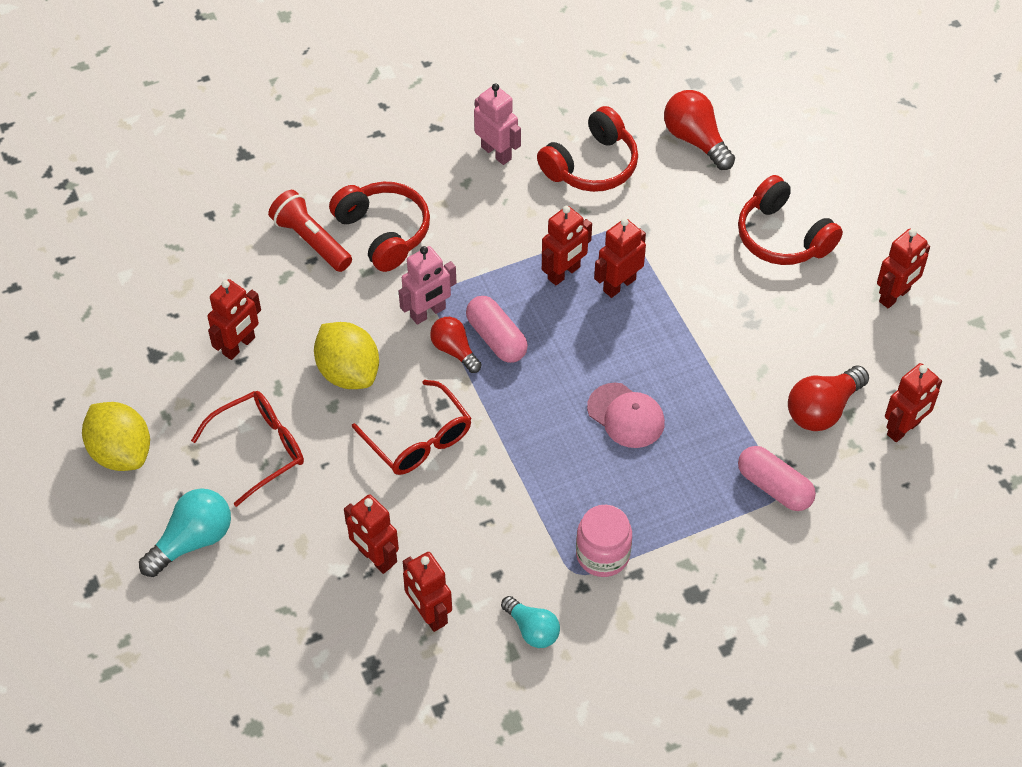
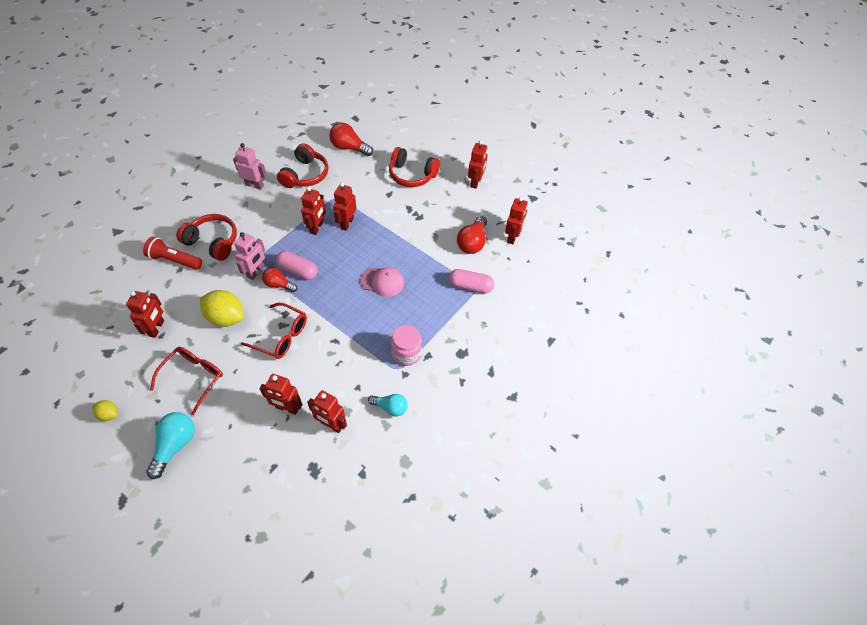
camera: 30 degrees left, 0 degrees up
yellow lemon [82,402,150,471] -> yellow lemon [92,400,118,421], size x0.51

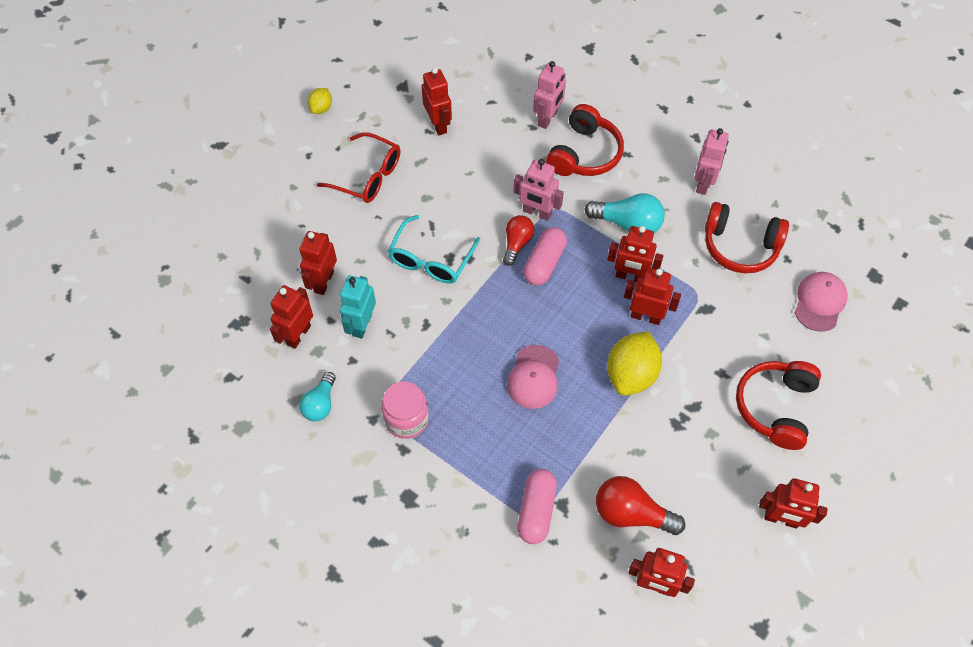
camera: 90 degrees right, 5 degrees up
red robot [126,291,164,338] -> red robot turned 120 degrees counterclockwise [422,67,452,135]
red flashlight [143,237,202,270] -> pink robot [533,61,566,129]
turquoise light bulb [146,412,195,479] -> turquoise light bulb moved to [585,193,665,233]
yellow lemon [200,290,244,327] -> yellow lemon moved to [607,331,662,396]
red glasses [241,303,307,359] -> turquoise glasses [388,215,480,284]
red light bulb [329,123,374,156] -> pink cap [795,272,848,332]
none -> turquoise robot [340,275,376,339]

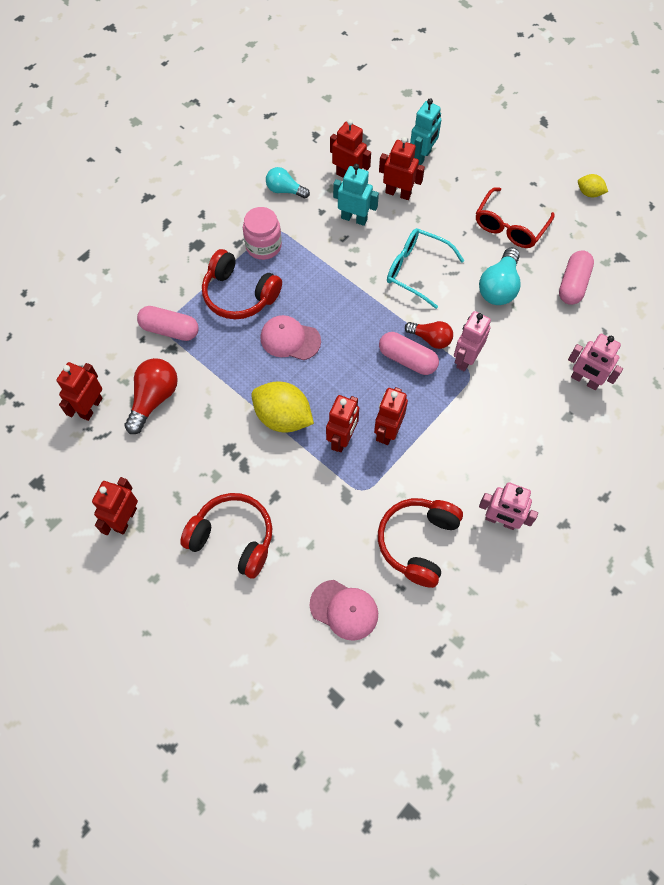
camera: 95 degrees right, 5 degrees up
red robot [422,67,452,135] -> pink capsule [559,250,594,305]
red headphones [546,104,624,176] -> red headphones moved to [202,249,282,319]
turquoise light bulb [585,193,665,233] -> turquoise light bulb moved to [479,247,520,305]
none -> turquoise robot [410,98,441,165]

